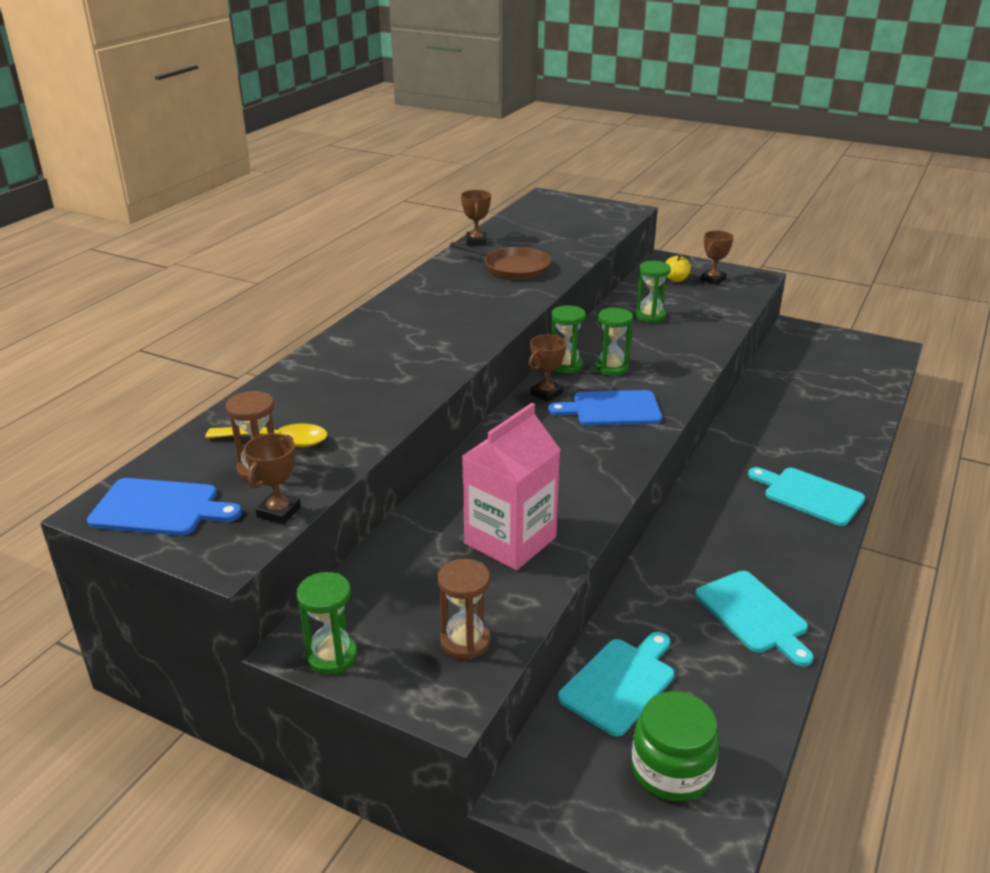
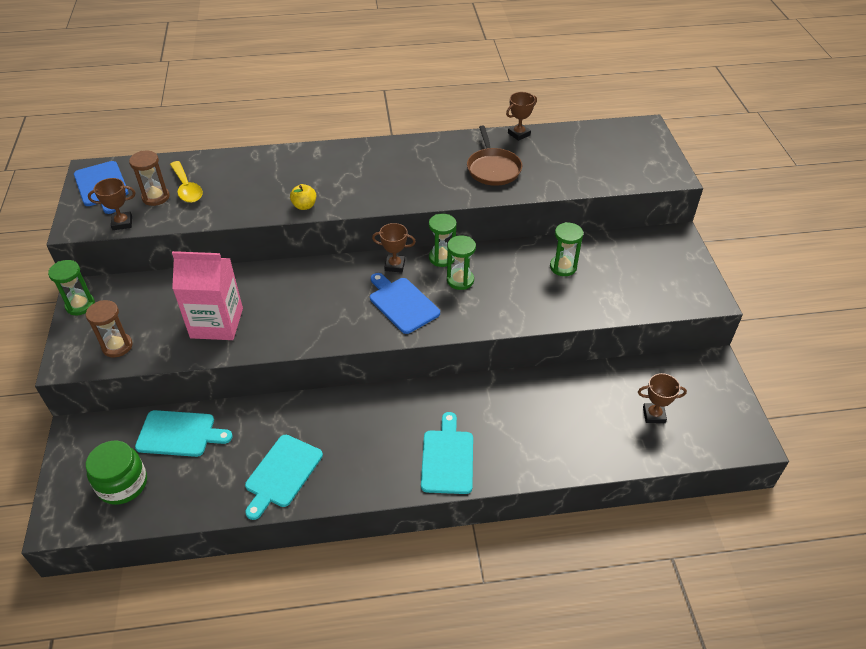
camera: 55 degrees right, 15 degrees up
yellow apple [665,254,691,282] -> yellow apple moved to [290,184,316,210]
brown trophy [701,231,734,285] -> brown trophy moved to [638,373,687,423]

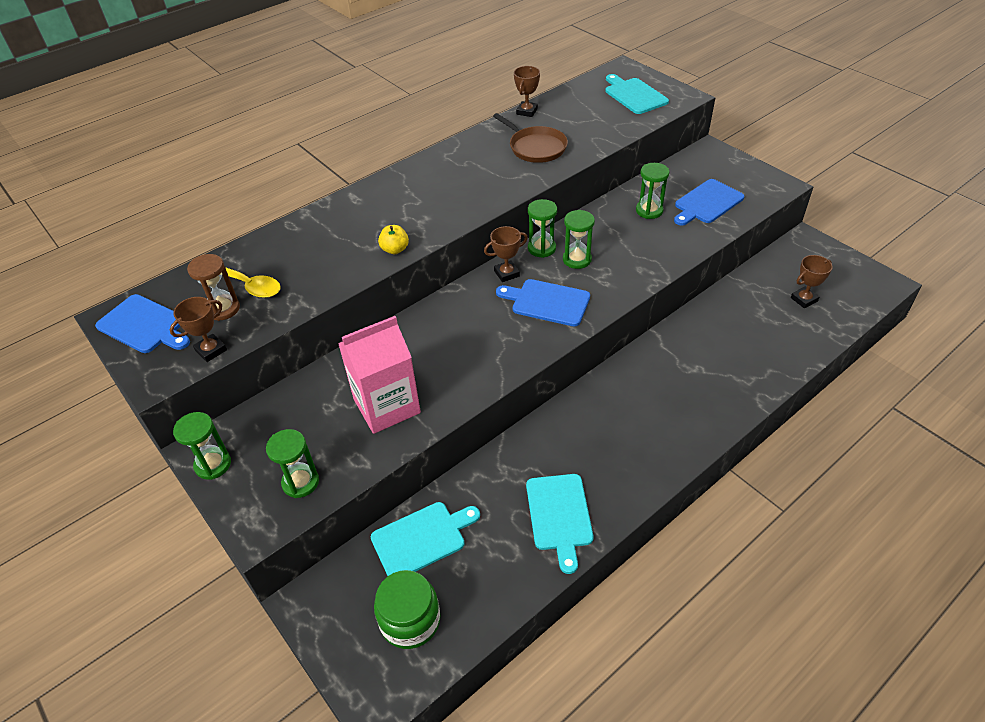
camera: 30 degrees left, 0 degrees up
brown hourglass [86,300,132,357] -> green hourglass [266,429,319,498]
turquoise cutting board [421,412,473,494] -> turquoise cutting board moved to [605,74,669,114]
none -> blue cutting board [674,179,744,226]

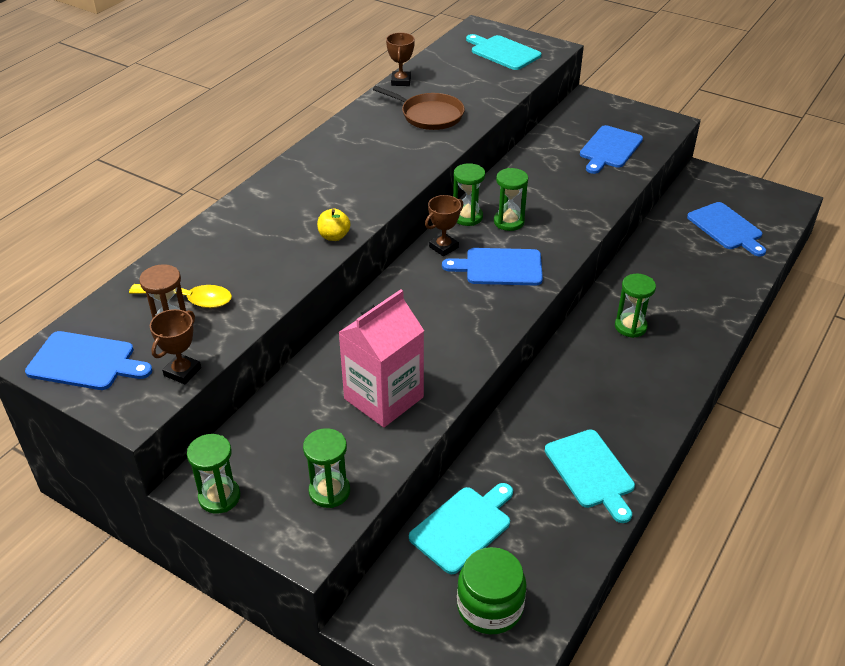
camera: 20 degrees left, 5 degrees down
green hourglass [636,163,669,219] -> green hourglass moved to [615,274,656,338]
brown trophy [791,255,833,308] -> blue cutting board [687,202,766,256]

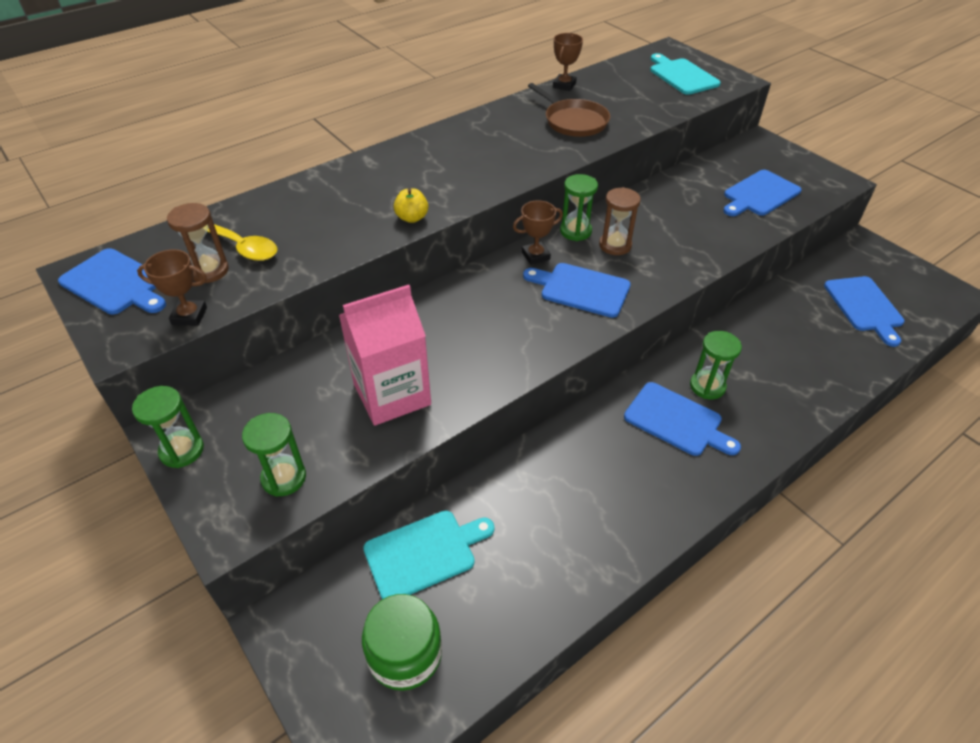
camera: 20 degrees right, 5 degrees up
brown trophy [150,309,201,384] -> brown trophy turned 45 degrees clockwise [137,249,207,326]
green hourglass [494,168,528,231] -> brown hourglass [599,187,641,255]
turquoise cutting board [545,430,635,523] -> none
none -> blue cutting board [624,382,741,456]

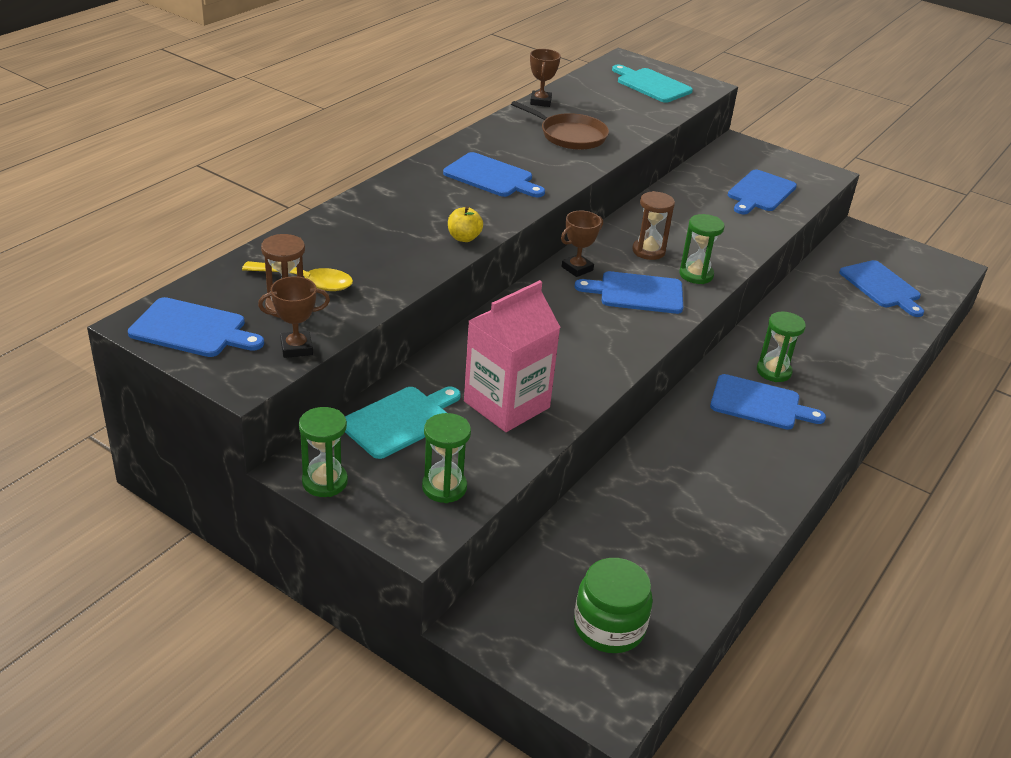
camera: 20 degrees left, 10 degrees down
turquoise cutting board [363,510,494,599] -> turquoise cutting board moved to [345,387,461,459]
green hourglass [560,174,598,241] -> green hourglass moved to [679,214,725,284]
none -> blue cutting board [443,152,545,197]

